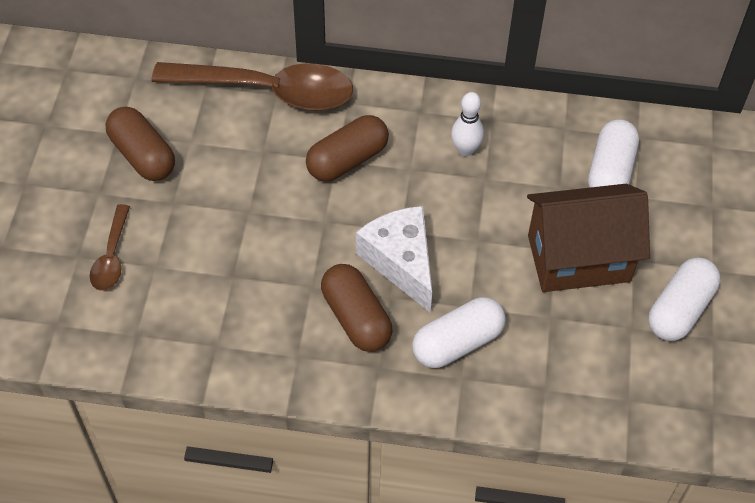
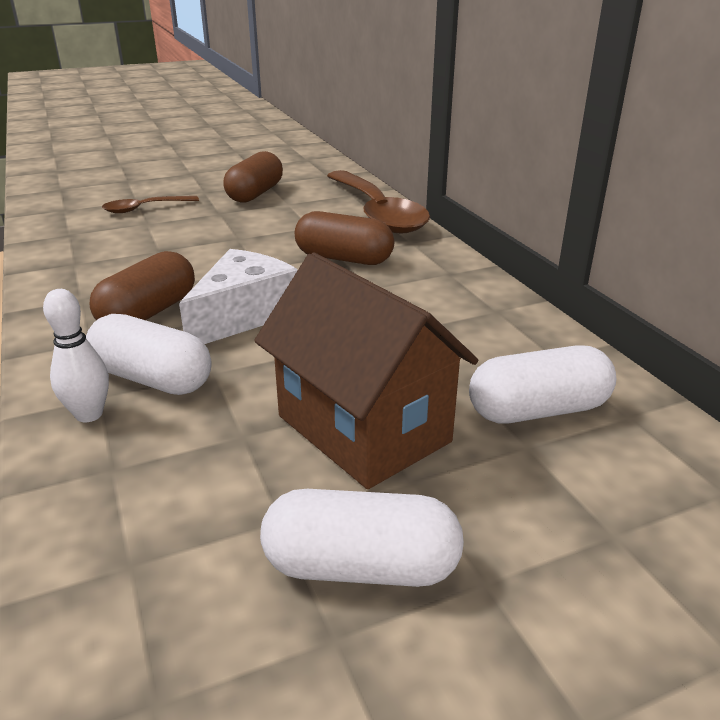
camera: 60 degrees right, 25 degrees down
white bowling pin [451,92,484,156] -> white bowling pin moved to [43,289,109,422]

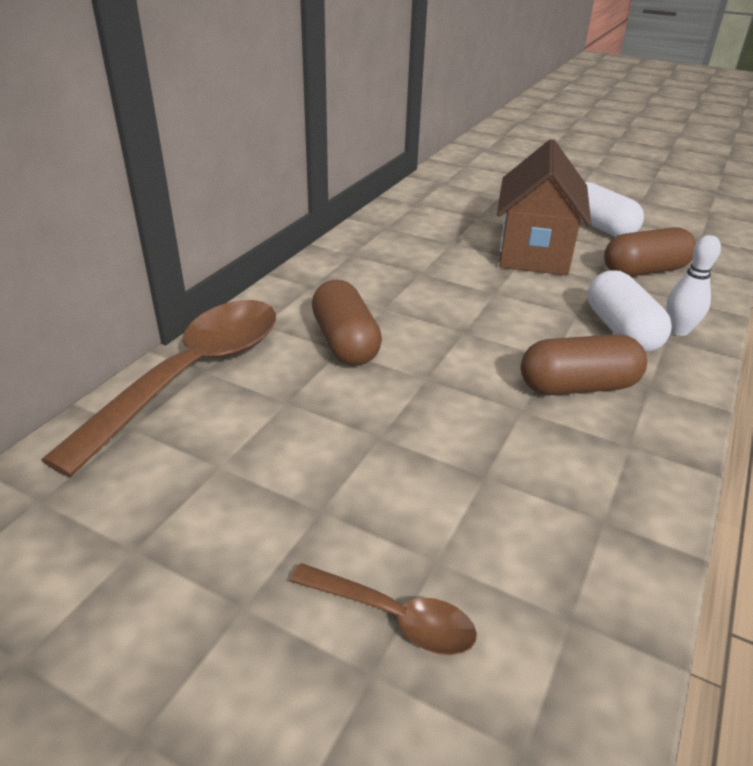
camera: 130 degrees left, 5 degrees up
white cheese [179,249,298,344] -> none
brown capsule [223,151,283,203] -> brown capsule moved to [604,227,696,276]
white capsule [469,345,616,424] -> none

